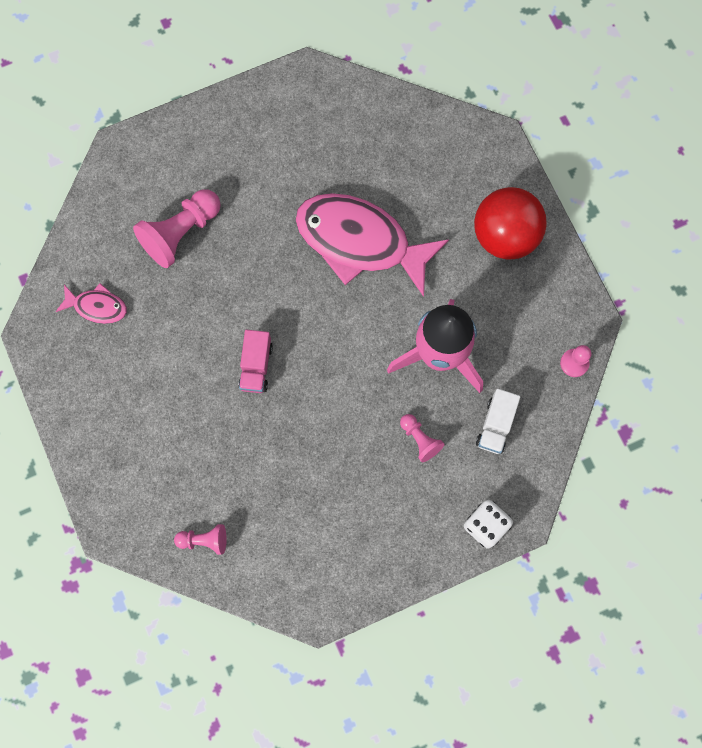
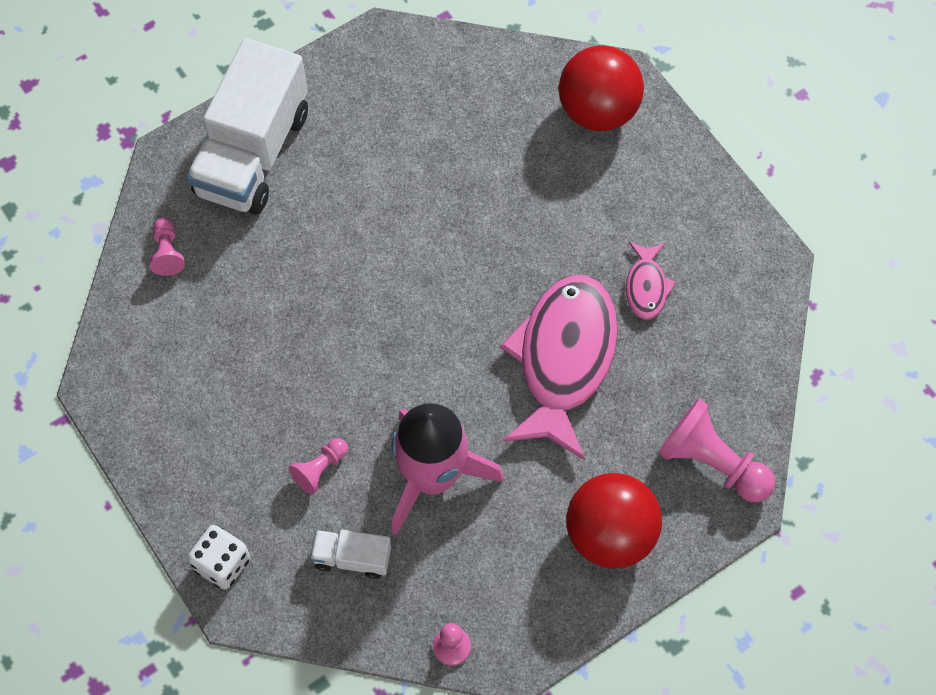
camera: 80 degrees right, 10 degrees down
pink fish [56,283,127,324] -> pink fish moved to [626,242,676,320]
pink pawn [133,189,221,268] -> pink pawn moved to [658,399,775,502]
pink truck [238,330,273,393] -> none
none -> white truck [187,38,308,214]
none -> red ball [559,45,644,131]

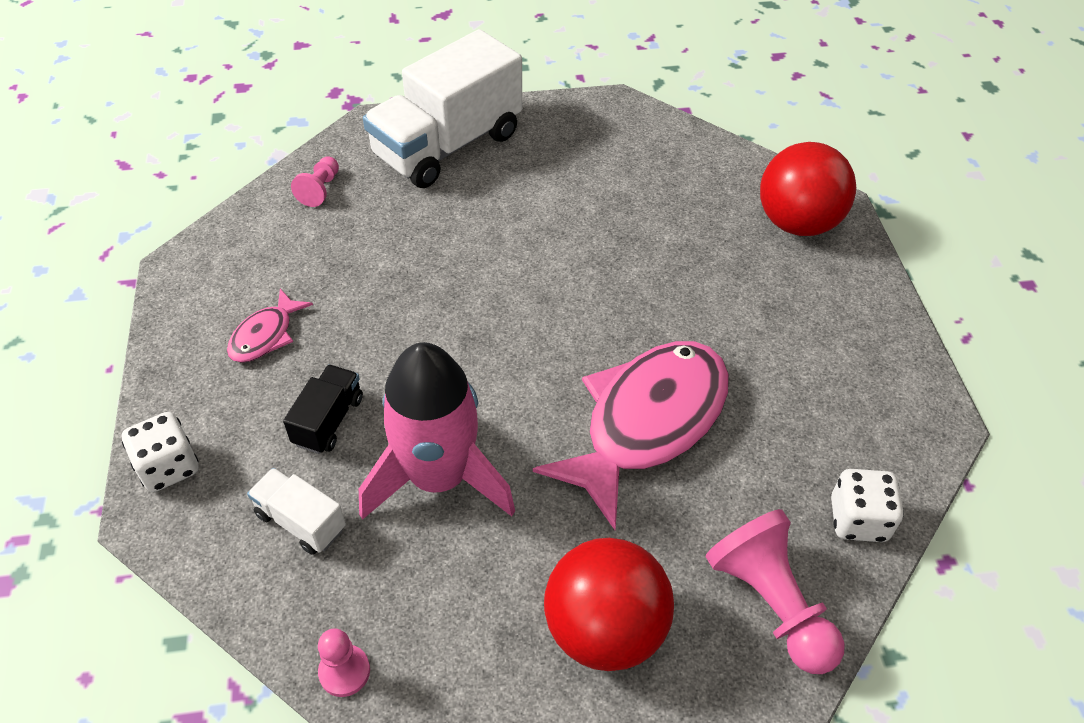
camera: 25 degrees right, 15 degrees down
pink pawn [289,438,348,495] -> black truck [283,365,363,454]
pink fish [626,242,676,320] -> pink fish moved to [227,289,313,363]
none -> white dice [831,469,904,542]

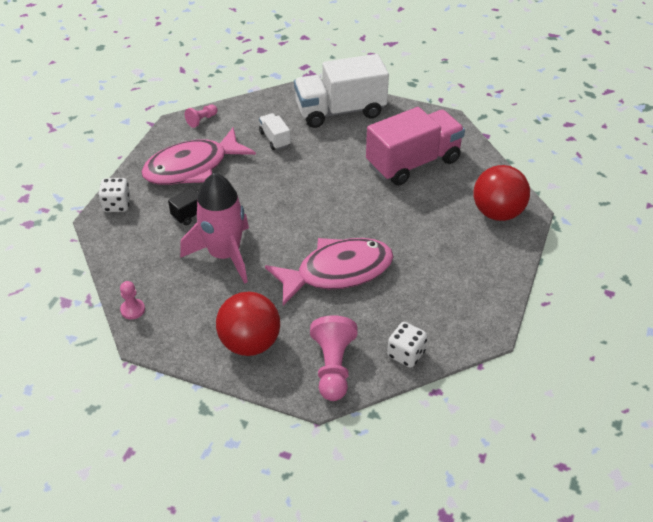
camera: 30 degrees right, 5 degrees down
pink fish [227,289,313,363] -> pink fish [141,127,256,185], size x2.19
white truck [247,468,346,555] -> white truck moved to [259,113,291,150]
pink pawn [291,156,339,207] -> pink pawn moved to [185,105,218,128]
none -> pink truck [366,107,465,186]

